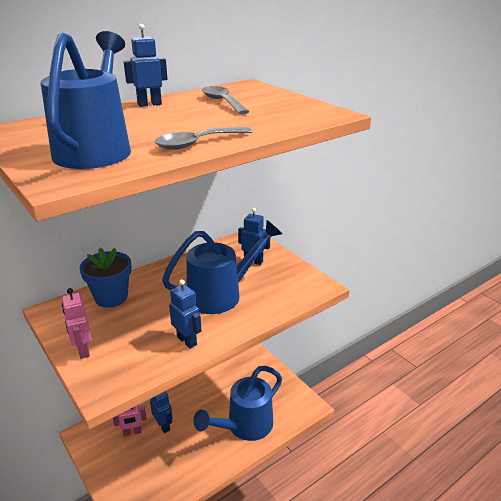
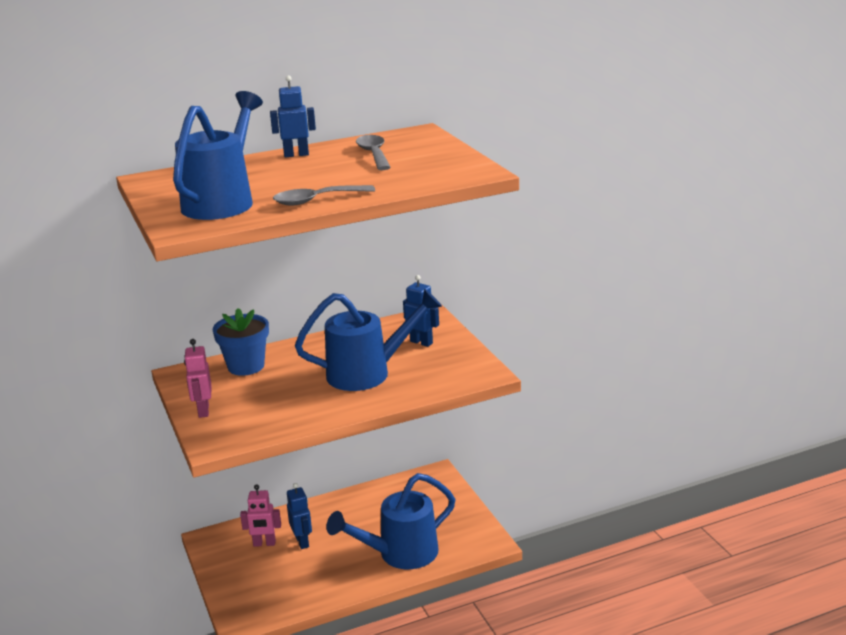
camera: 15 degrees right, 5 degrees down
blue robot [169,279,202,349] -> none

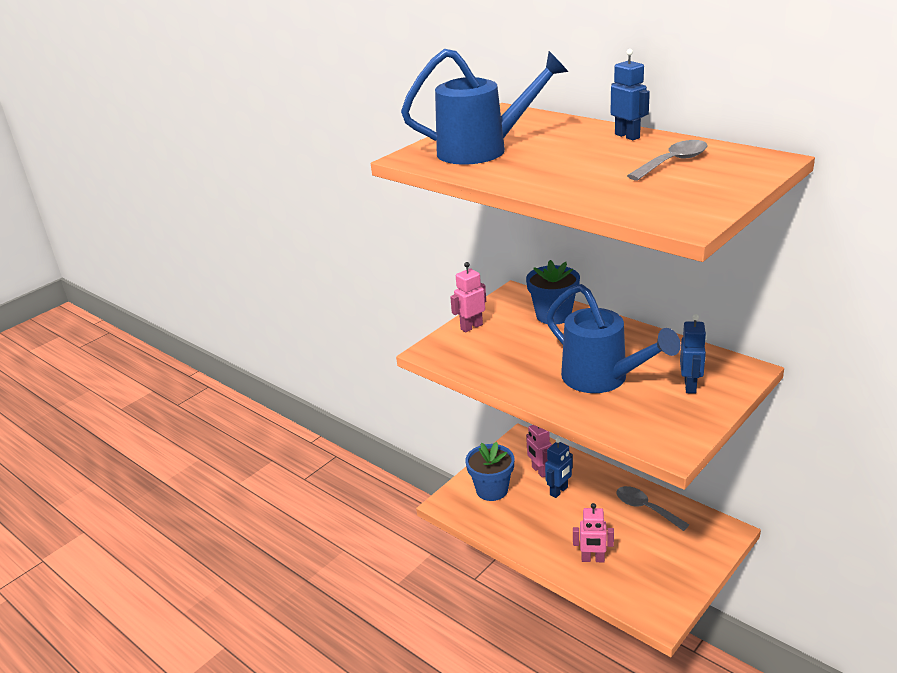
camera: 65 degrees right, 5 degrees up
grey spoon [273,185,375,205] -> grey spoon moved to [616,486,689,531]
blue watering can [326,473,455,569] -> pink robot [573,503,614,562]
none -> blue flower pot [465,442,514,501]

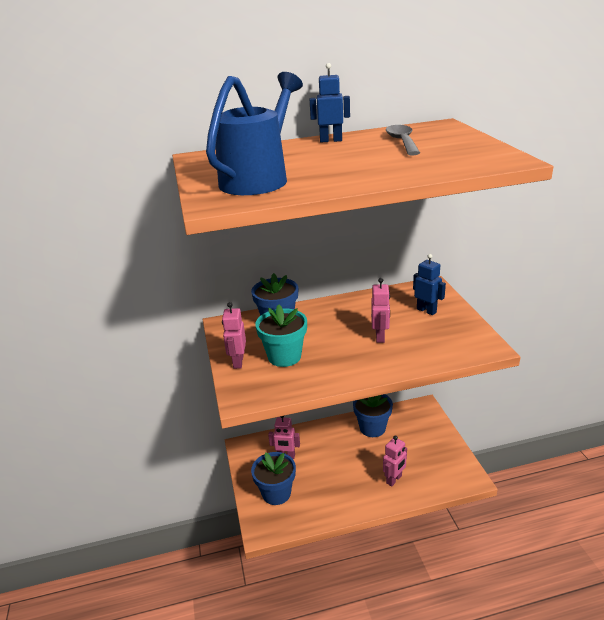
camera: 55 degrees left, 0 degrees up
blue robot [545,438,573,498] -> none
blue watering can [546,284,681,393] -> pink robot [371,278,390,343]
grey spoon [616,486,689,531] -> blue flower pot [353,394,393,437]
none -> turquoise flower pot [255,305,307,367]

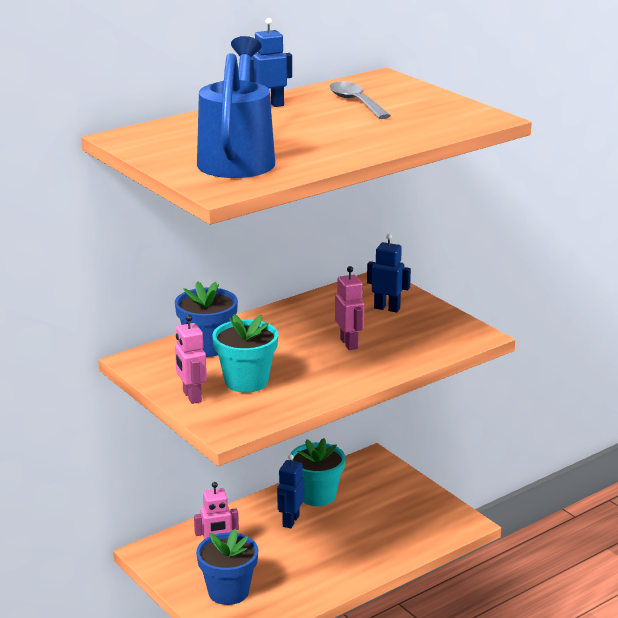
camera: 25 degrees left, 5 degrees down
blue flower pot [353,394,393,437] -> turquoise flower pot [291,438,345,506]
pink robot [383,436,407,486] -> none
none -> blue robot [277,454,304,528]

